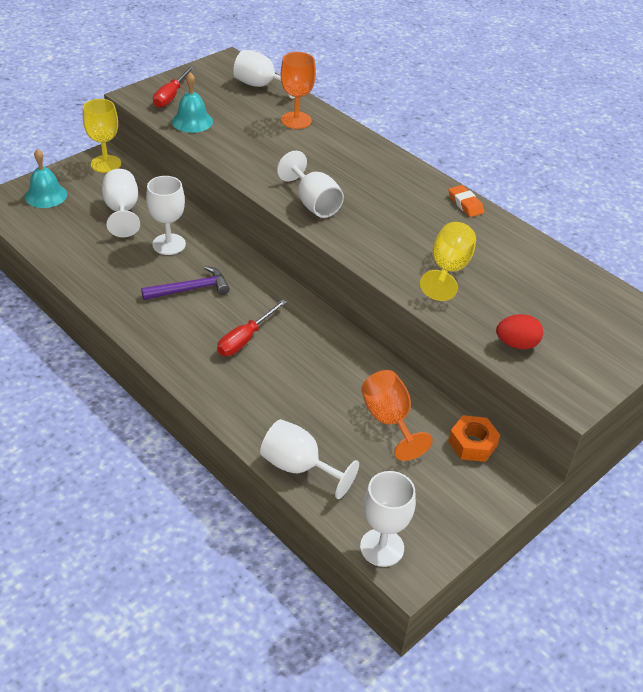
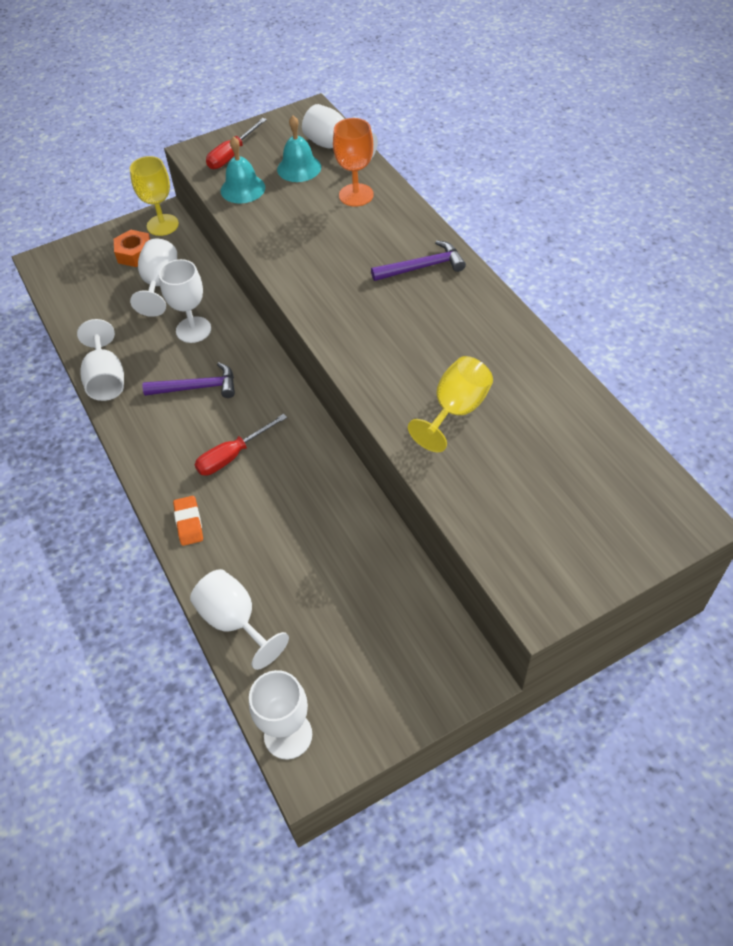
camera: 20 degrees right, 10 degrees up
turquoise bell [25,149,67,208] -> turquoise bell moved to [277,116,321,182]
white goblet [277,151,344,218] -> white goblet moved to [77,319,124,401]
orange goblet [361,370,433,461] -> none
orange nut [448,415,500,462] -> orange nut moved to [114,230,150,267]
orange eraser [449,185,484,217] -> orange eraser moved to [173,496,203,546]
red egg [496,314,543,350] -> none
none -> purple hammer [371,240,466,281]

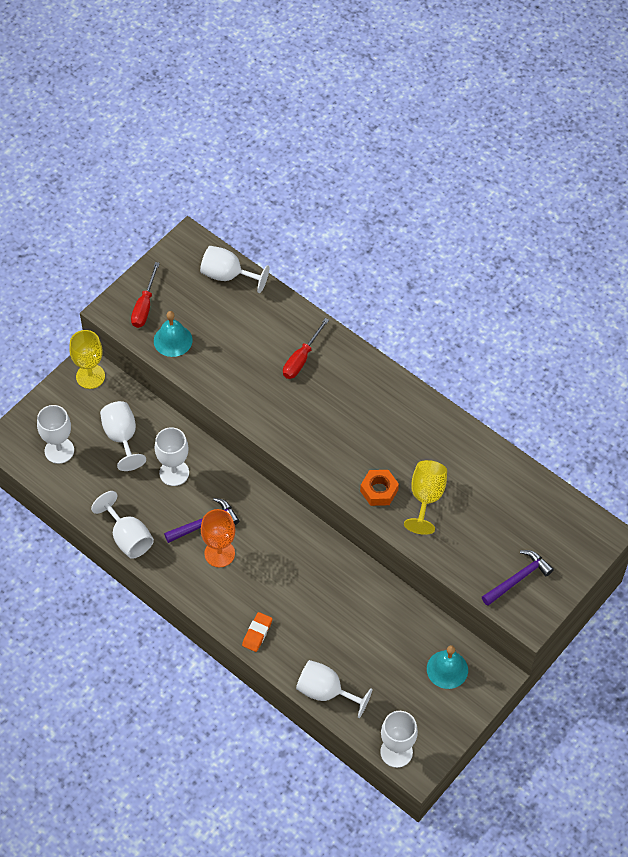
camera: 25 degrees left, 5 degrees up
orange nut [114,230,150,267] -> orange nut moved to [360,470,399,506]
orange eraser [173,496,203,546] -> orange eraser turned 60 degrees clockwise [242,612,272,652]
red screwdriver [195,414,287,476] -> red screwdriver moved to [283,318,329,379]
turquoise bell [277,116,321,182] -> turquoise bell moved to [427,645,468,689]
orange goblet [333,118,374,207] -> orange goblet moved to [201,509,235,567]
purple hammer [371,240,466,281] -> purple hammer moved to [482,550,554,606]
none -> white goblet [37,405,74,464]

